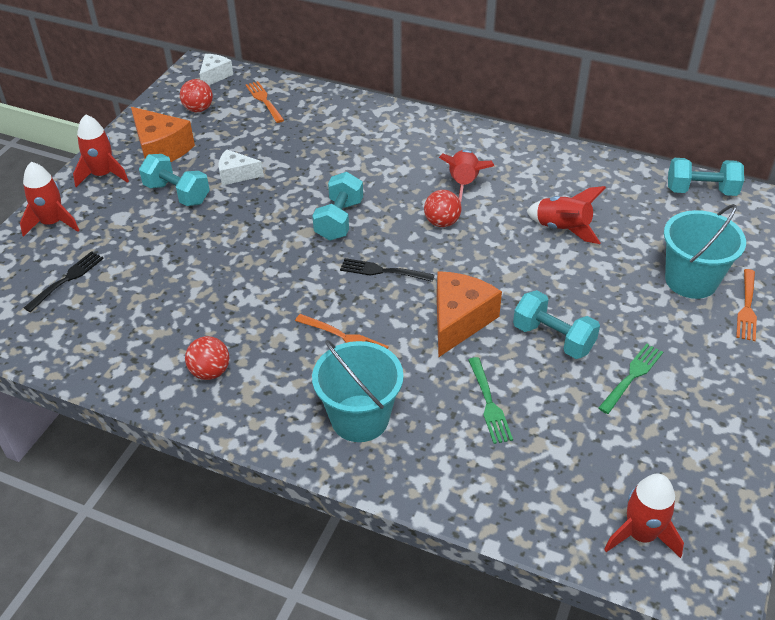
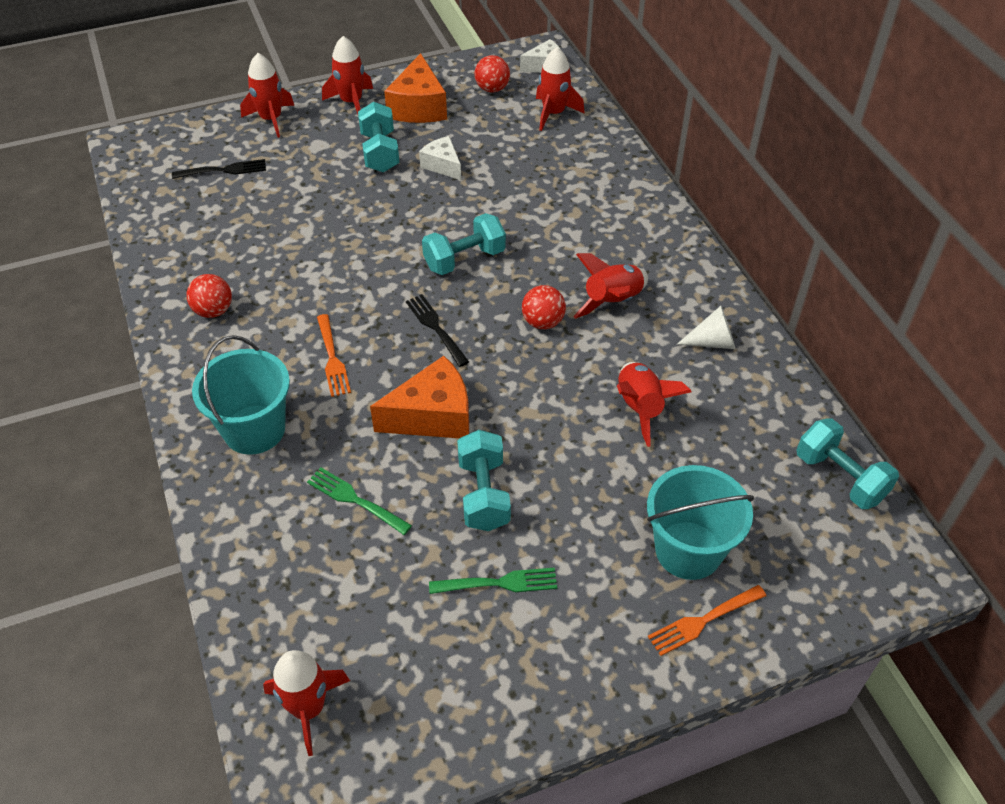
camera: 45 degrees right, 5 degrees up
orange fork [245,81,284,123] -> red rocket [536,47,585,131]
green fork [468,357,513,444] -> green fork turned 90 degrees clockwise [307,467,412,535]
none -> white cone [677,306,735,349]

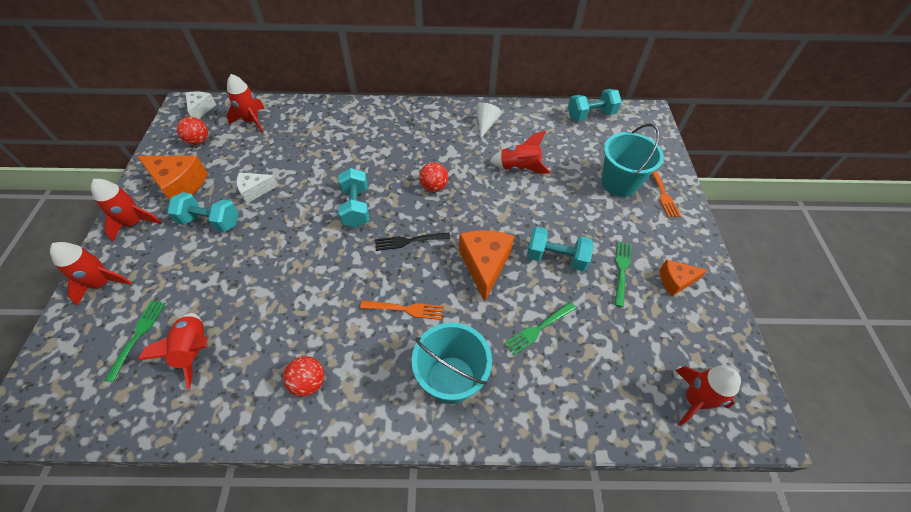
camera: 70 degrees left, 5 degrees up
black fork [172,159,266,179] -> green fork [104,300,166,382]
red rocket [573,253,648,319] -> red rocket moved to [137,313,207,389]
none -> orange cheese [660,259,708,296]

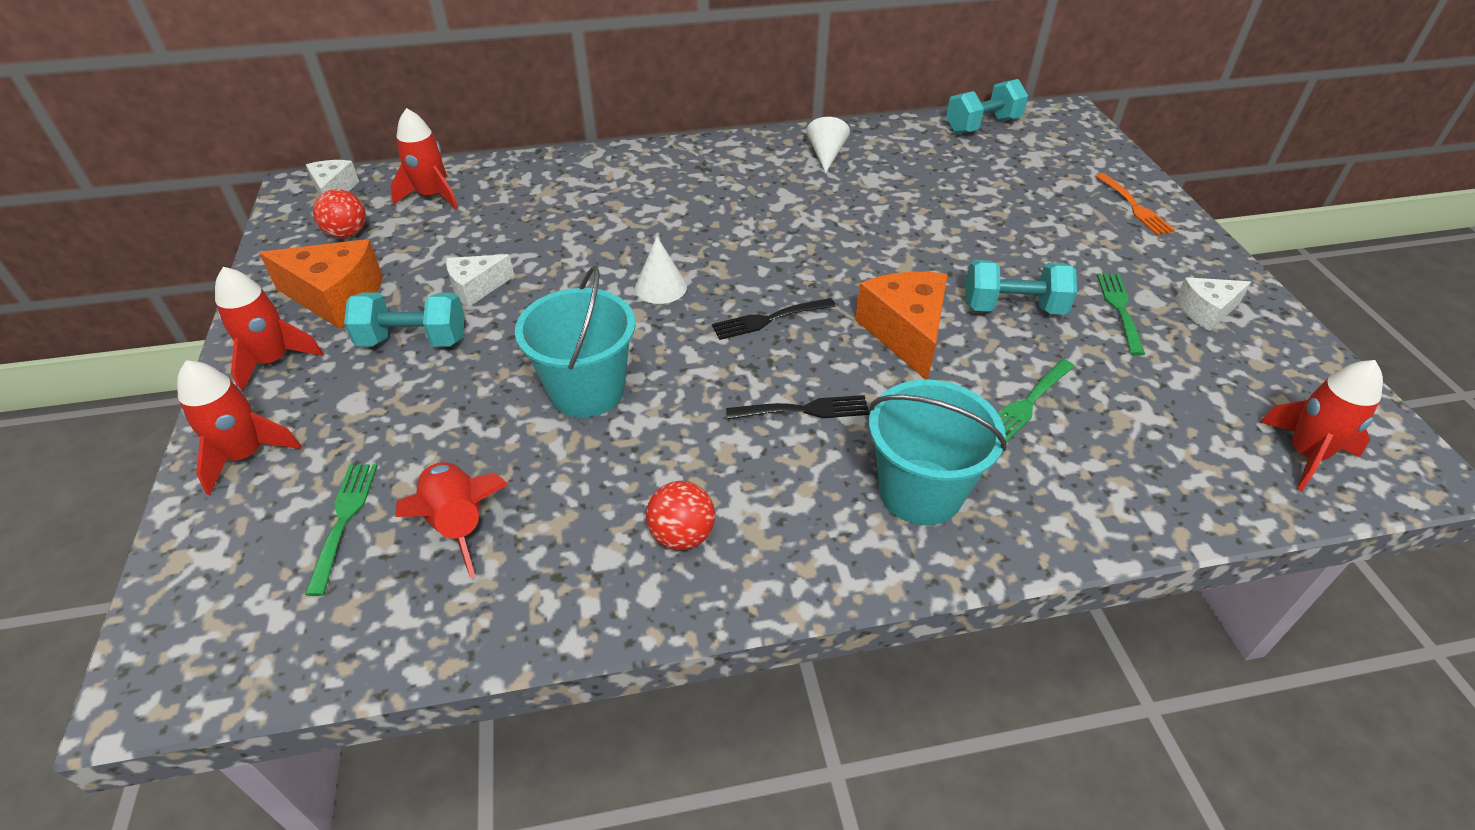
camera: 10 degrees left, 10 degrees down
turquoise dumbbell [338,168,369,228] -> white cone [635,237,687,304]
orange fork [360,300,444,320] -> black fork [726,395,870,420]
red ball [419,162,448,192] -> none
red rocket [489,130,551,174] -> none
turquoise bucket [601,124,664,197] -> turquoise bucket moved to [515,266,636,418]
orange cheese [660,259,708,296] -> white cheese [1175,277,1251,331]

